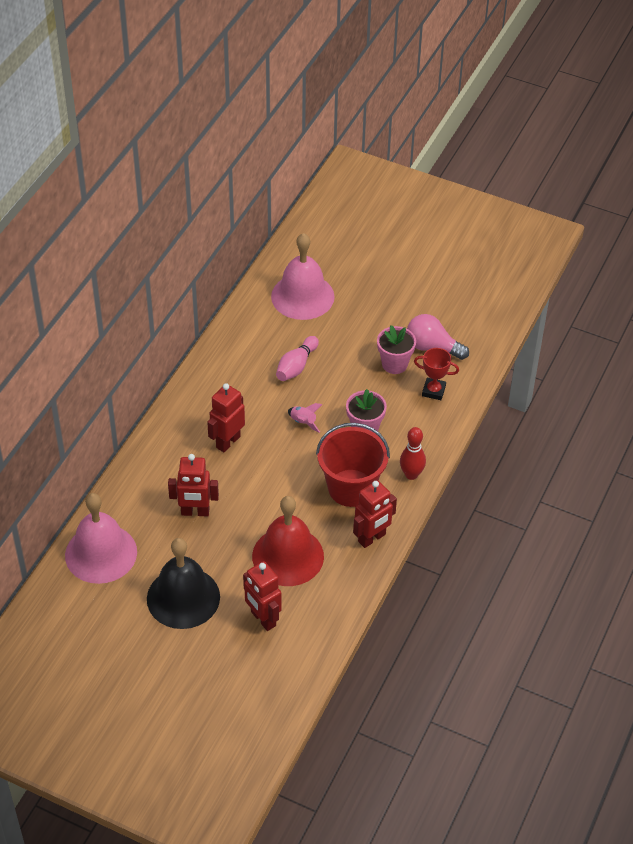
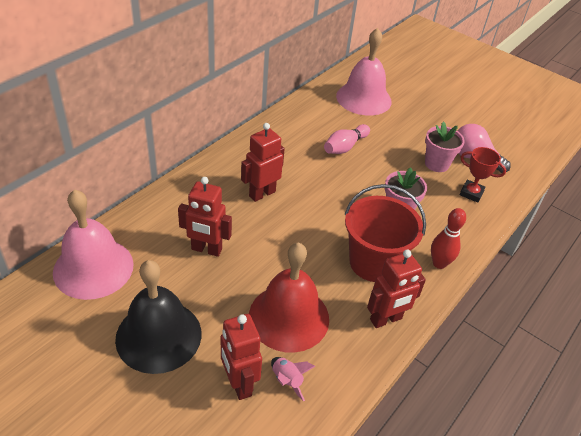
camera: 10 degrees right, 5 degrees down
pink rocket [288,403,323,433] -> pink rocket moved to [271,357,315,402]

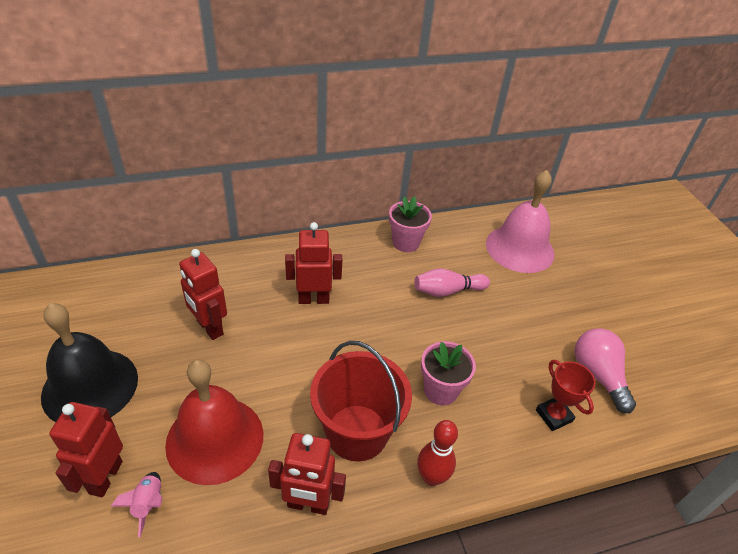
camera: 35 degrees right, 0 degrees up
pink bell [53,189,134,300] -> none
pink flower pot [425,121,465,172] -> pink flower pot moved to [389,196,432,252]

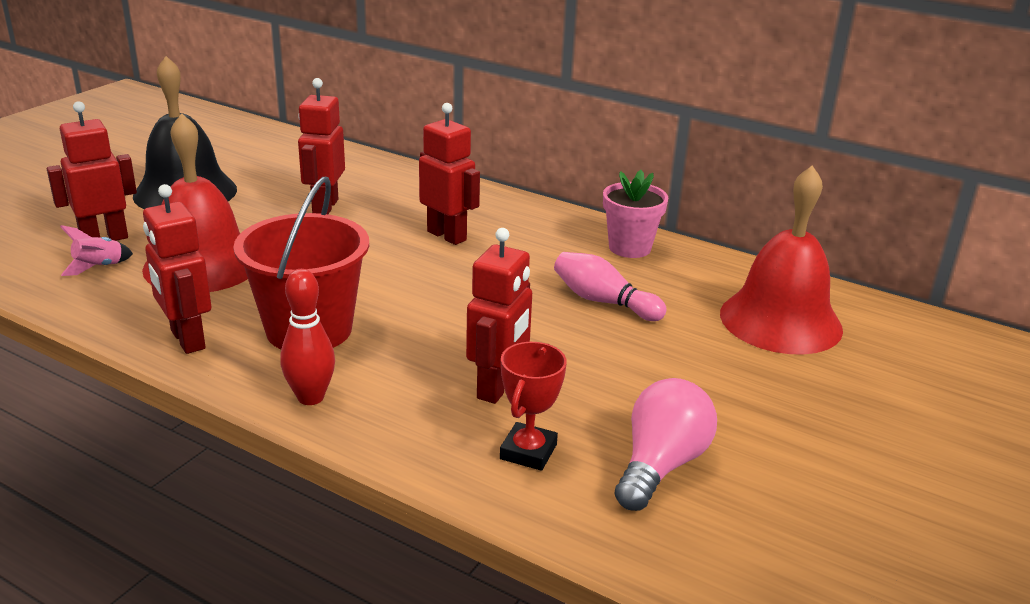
camera: 50 degrees right, 15 degrees down
pink flower pot [421,341,476,405] -> none
pink bell [486,170,555,273] -> red bell [720,165,843,355]
none -> red robot [466,228,532,404]

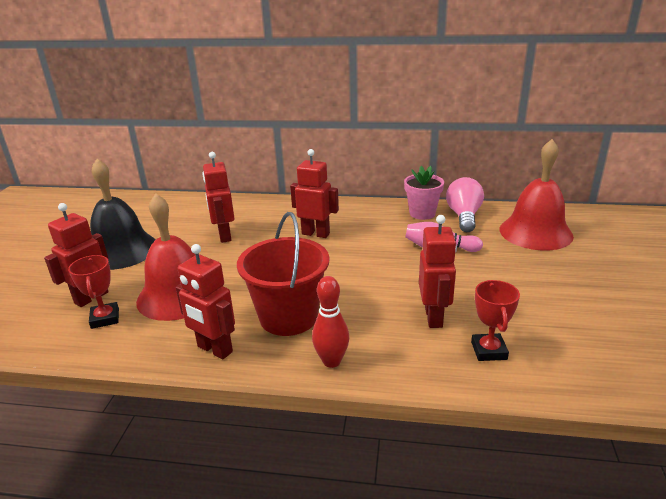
camera: 20 degrees left, 0 degrees up
pink rocket [60,225,133,276] -> red trophy [68,255,119,329]
pink light bulb [615,378,717,511] -> pink light bulb moved to [446,177,484,232]

